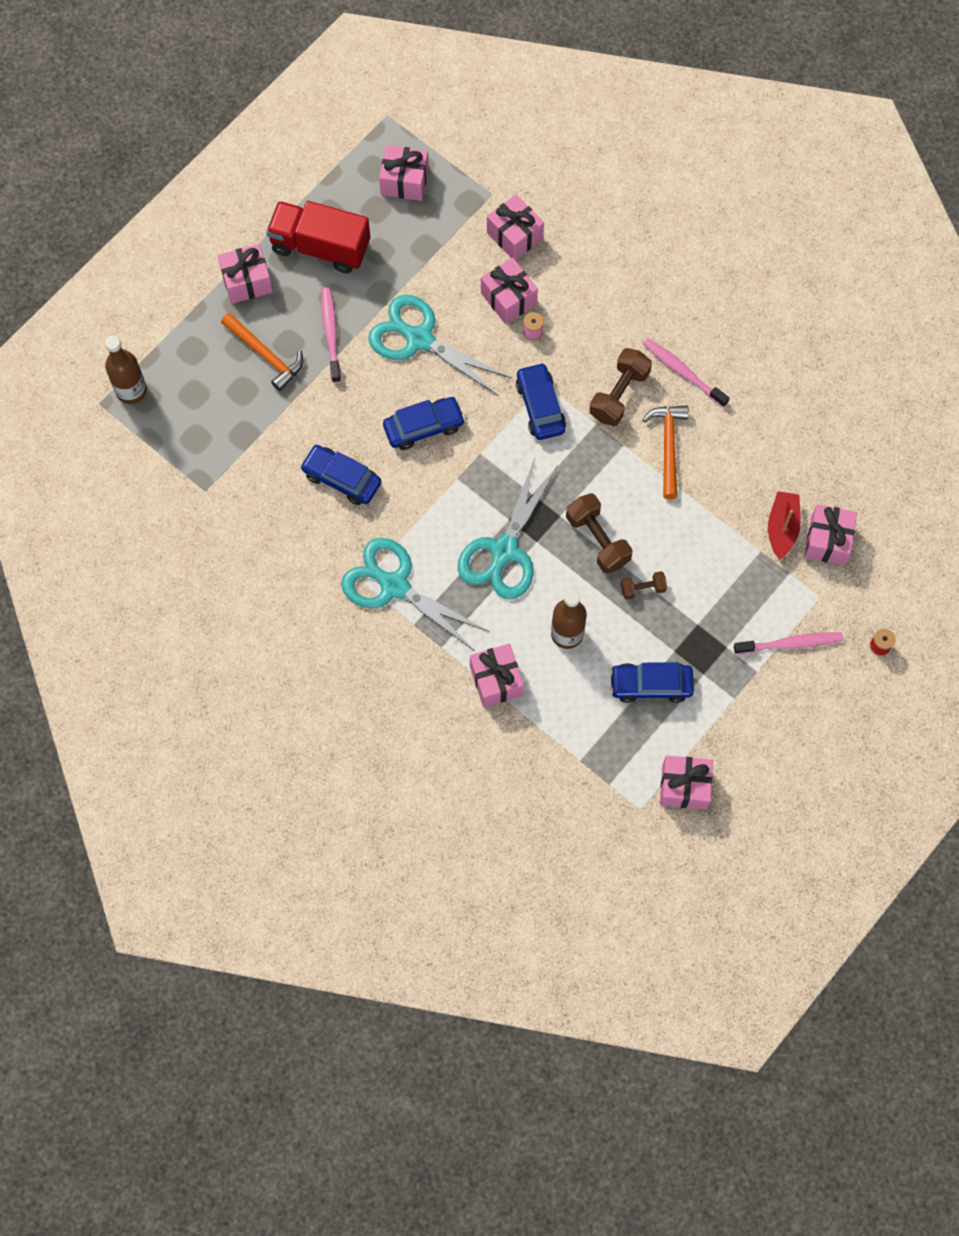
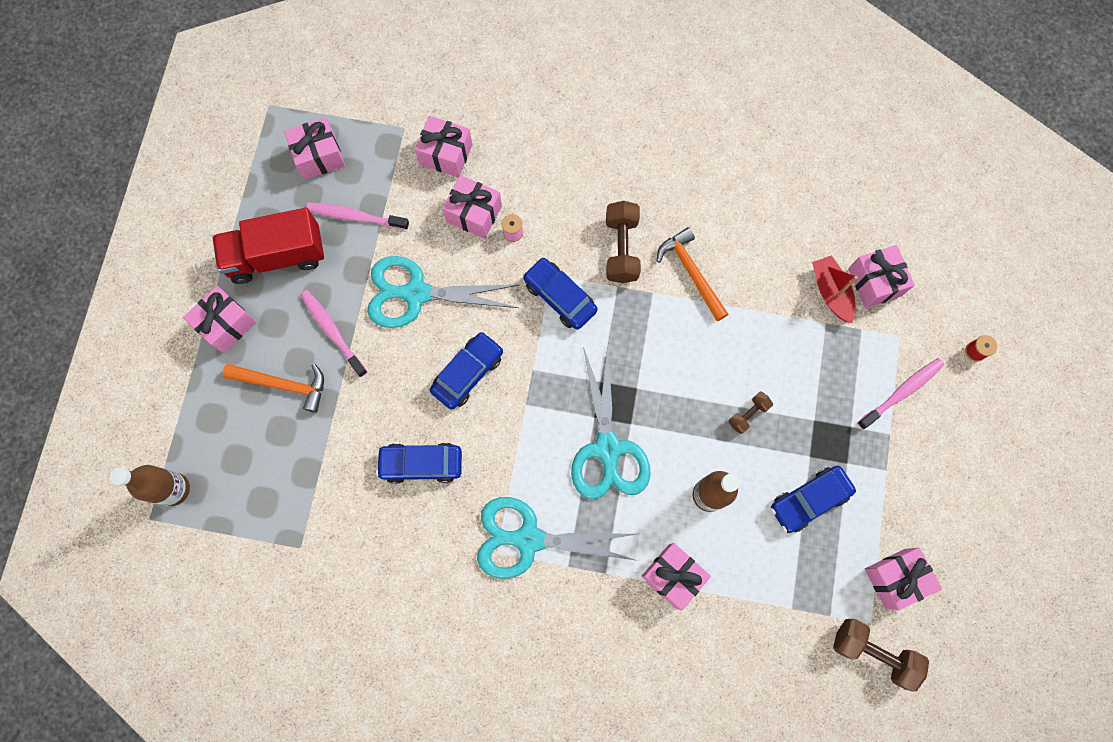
camera: 30 degrees left, 5 degrees up
brown dumbbell [566,493,633,574] -> brown dumbbell moved to [833,619,929,692]
pink toothbrush [643,338,729,407] -> pink toothbrush moved to [306,202,409,230]

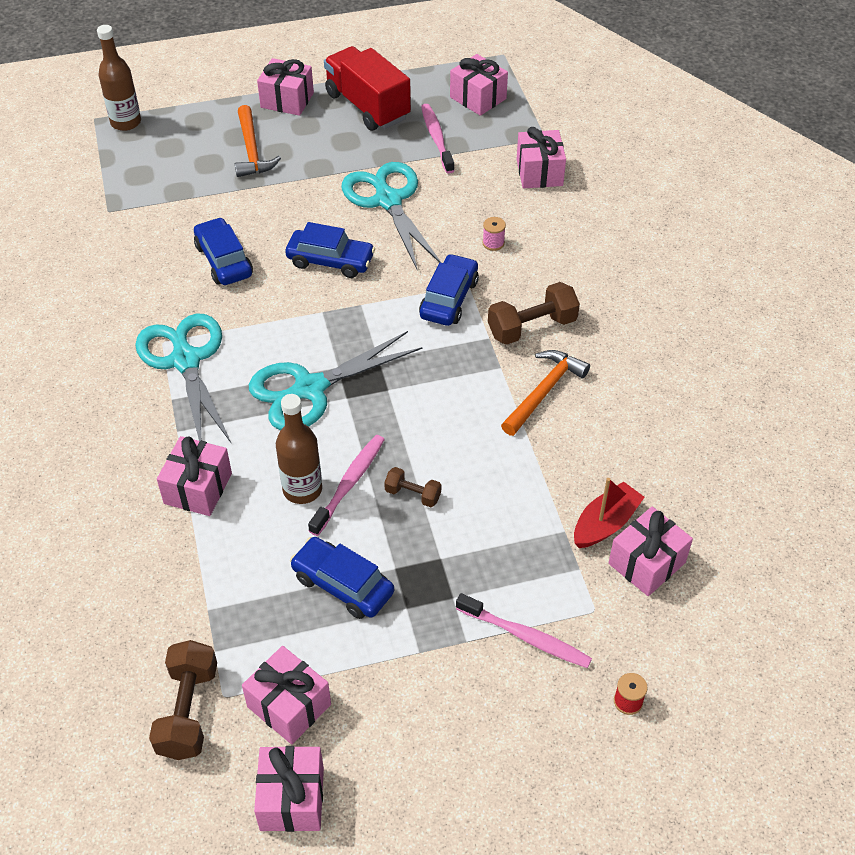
camera: 65 degrees right, 25 degrees down
pink toothbrush [300,290,367,377] -> pink toothbrush moved to [308,435,385,536]
pink gift [442,175,502,239] -> pink gift moved to [254,746,324,832]

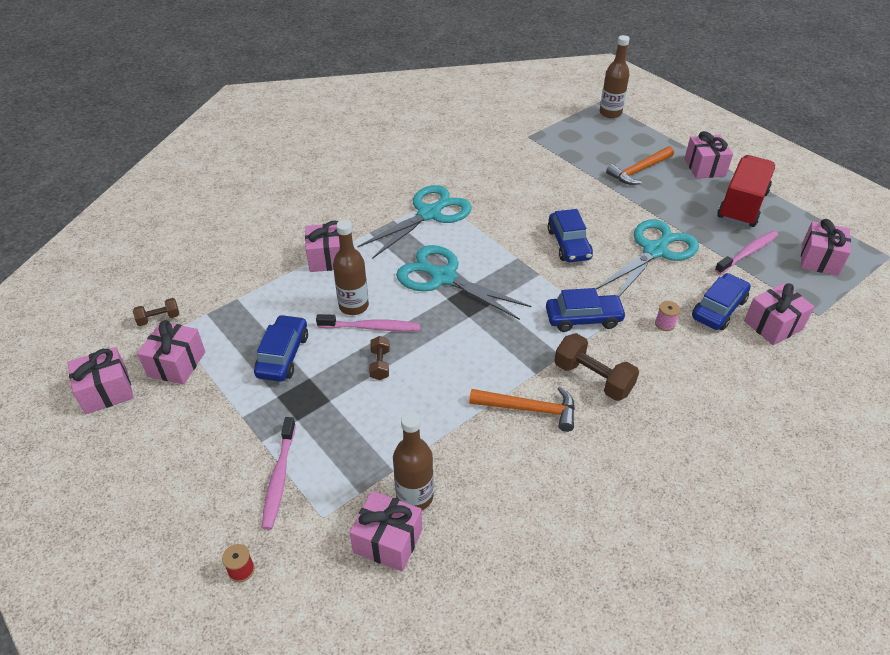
camera: 65 degrees right, 5 degrees down
brown dumbbell [149,640,217,760] -> brown dumbbell [133,298,179,326], size x0.56
blue car [194,217,253,285] -> blue car moved to [692,273,751,330]
red boat [574,478,645,548] -> brown bottle [393,412,434,510]

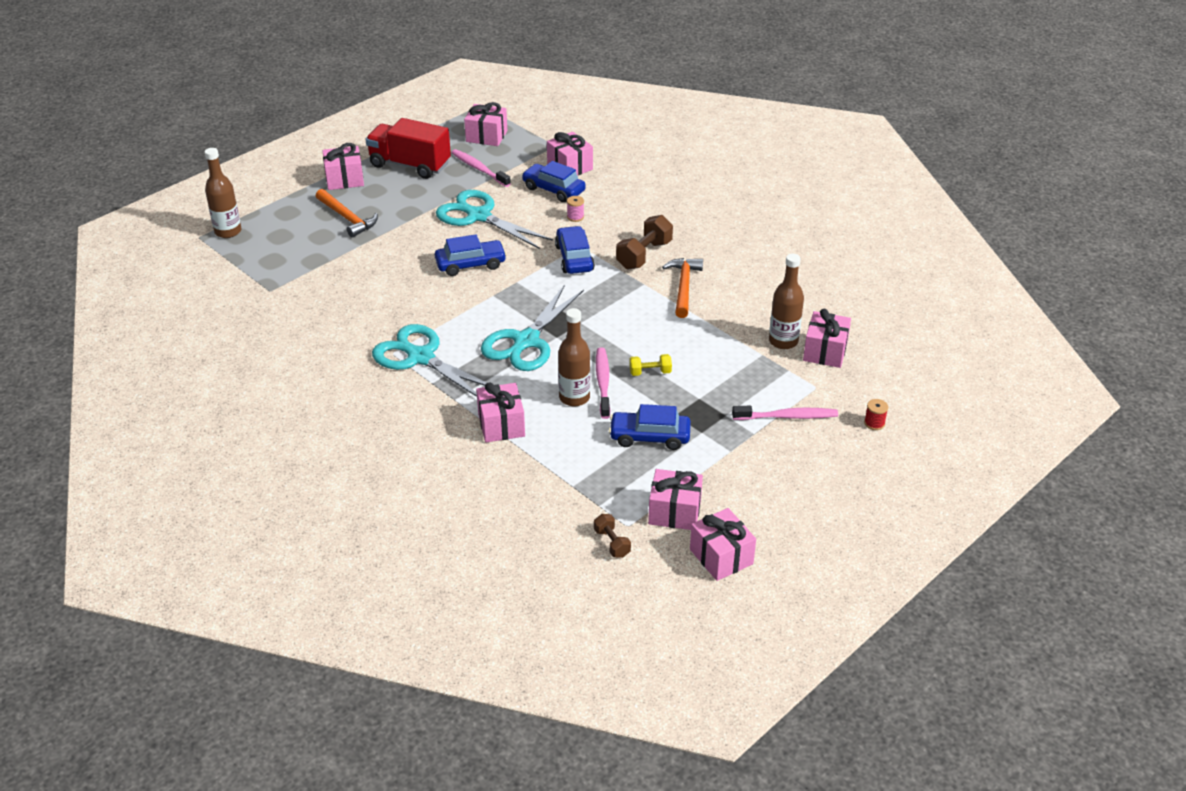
camera: 95 degrees left, 5 degrees down
brown dumbbell [369,336,390,380] -> yellow dumbbell [629,354,672,376]

